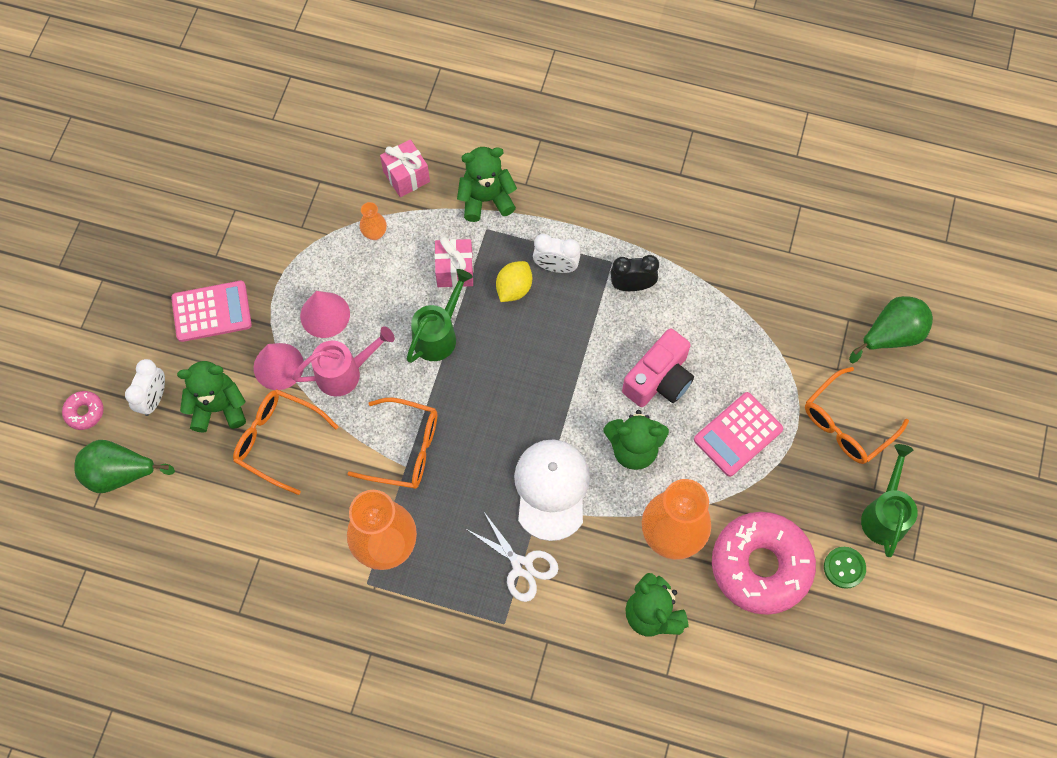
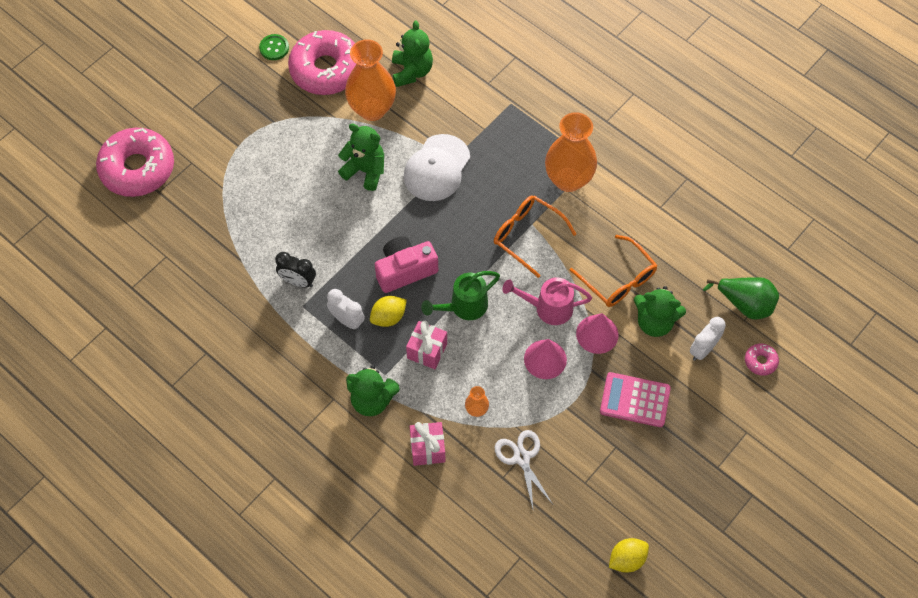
camera: 155 degrees left, 5 degrees down
white scissors [466,512,559,602] -> white scissors moved to [495,430,552,509]
pink camera [622,328,694,407] -> pink camera moved to [375,236,438,293]
pink calculator [694,392,783,477] -> none
orange glasses [805,367,909,464] -> none
green pear [849,296,933,363] -> pink donut [96,128,174,197]
green watering can [861,444,918,557] -> none
none -> yellow lemon [609,538,649,573]

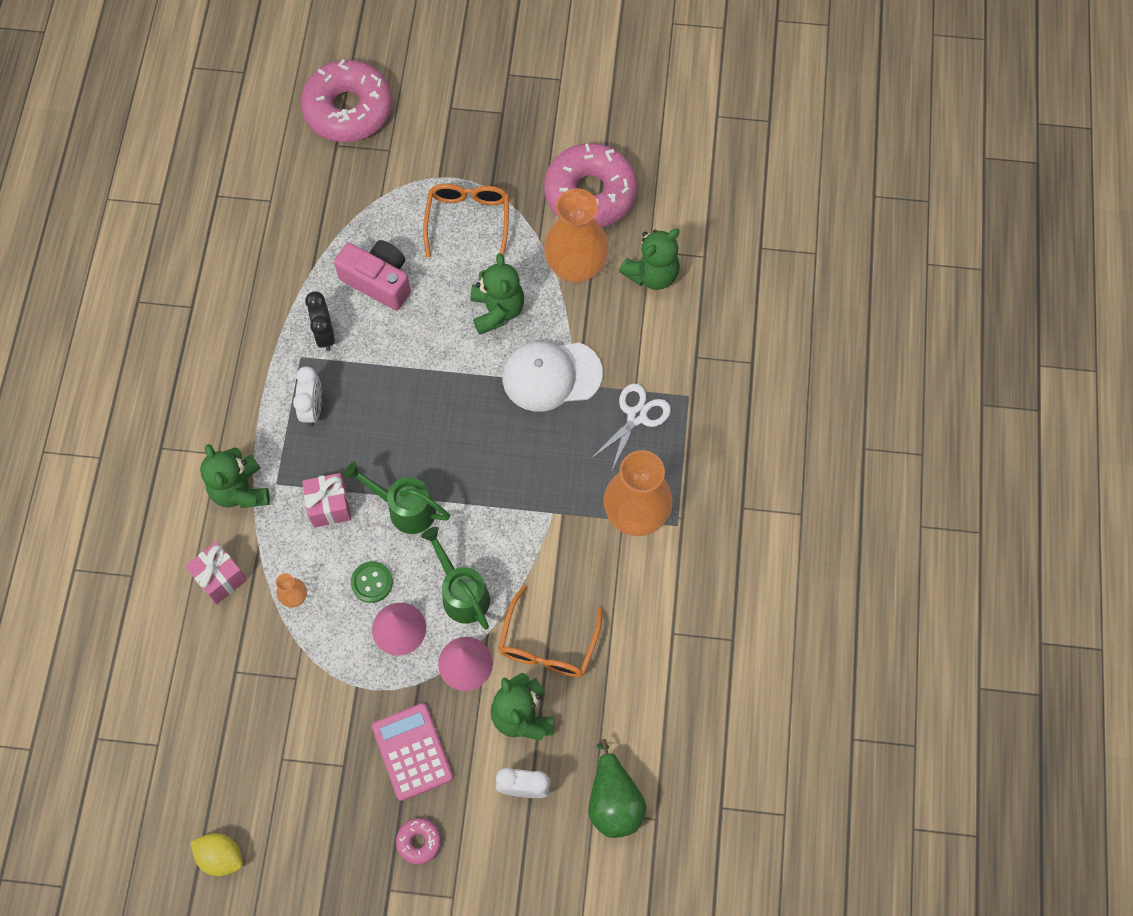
camera: 55 degrees right, 5 degrees up
green button [259,34,289,60] -> green button moved to [351,561,393,603]
yellow lemon [370,296,407,327] -> none
pink camera [375,236,438,293] -> pink camera moved to [334,240,411,310]
orange glasses [494,195,576,278] -> orange glasses moved to [423,184,509,257]
white scissors [495,430,552,509] -> white scissors moved to [591,383,671,472]
pink watering can [502,277,592,325] -> green watering can [421,527,490,630]
pink donut [745,344,779,376] -> pink donut moved to [396,818,441,865]

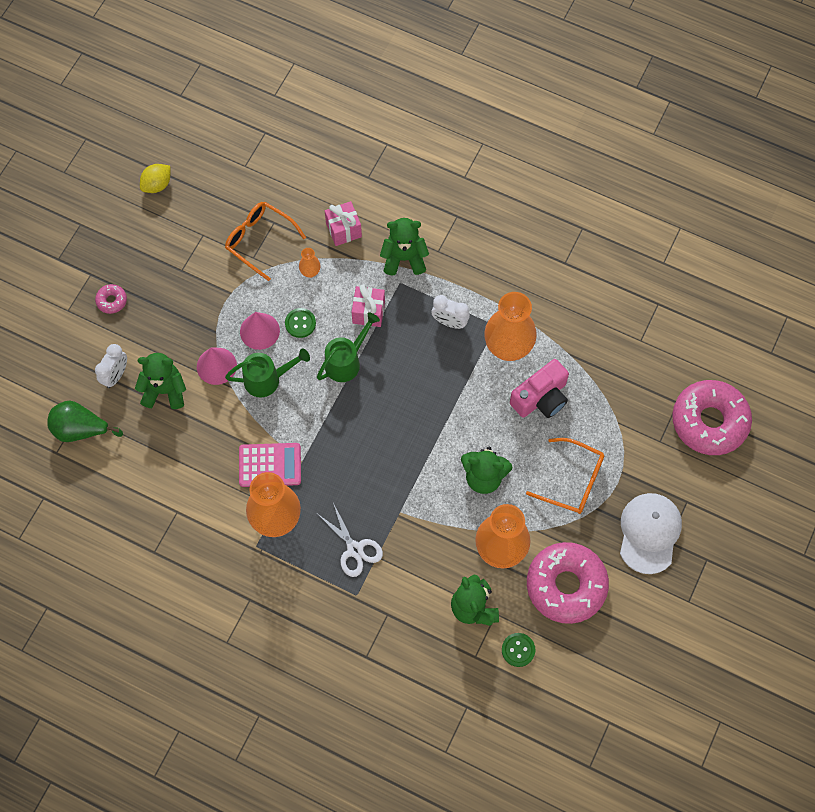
camera: 110 degrees right, 0 degrees up
black clock [305,292,335,351] -> orange vase [484,292,537,361]
pink calculator [372,703,453,801] -> pink calculator moved to [239,443,301,487]
orange glasses [498,585,602,677] -> orange glasses moved to [225,202,306,281]
white cap [502,341,603,412] -> white cap moved to [620,493,682,574]
none -> green button [502,633,535,667]

